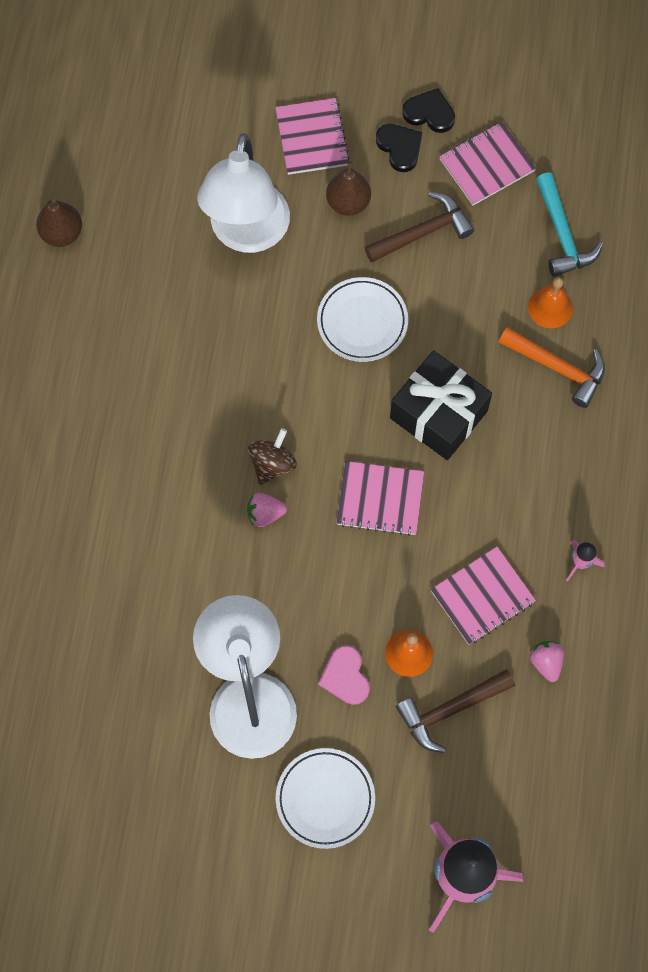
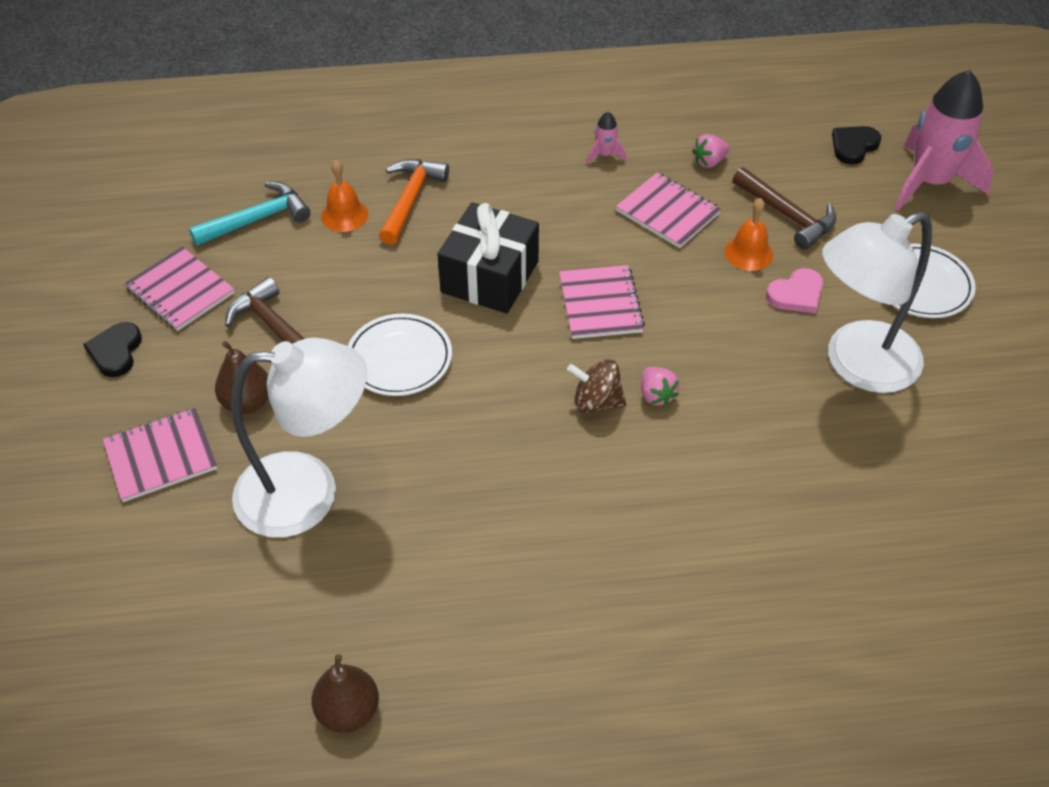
camera: 105 degrees left, 20 degrees down
black heart [376,124,422,172] -> black heart moved to [832,126,881,165]

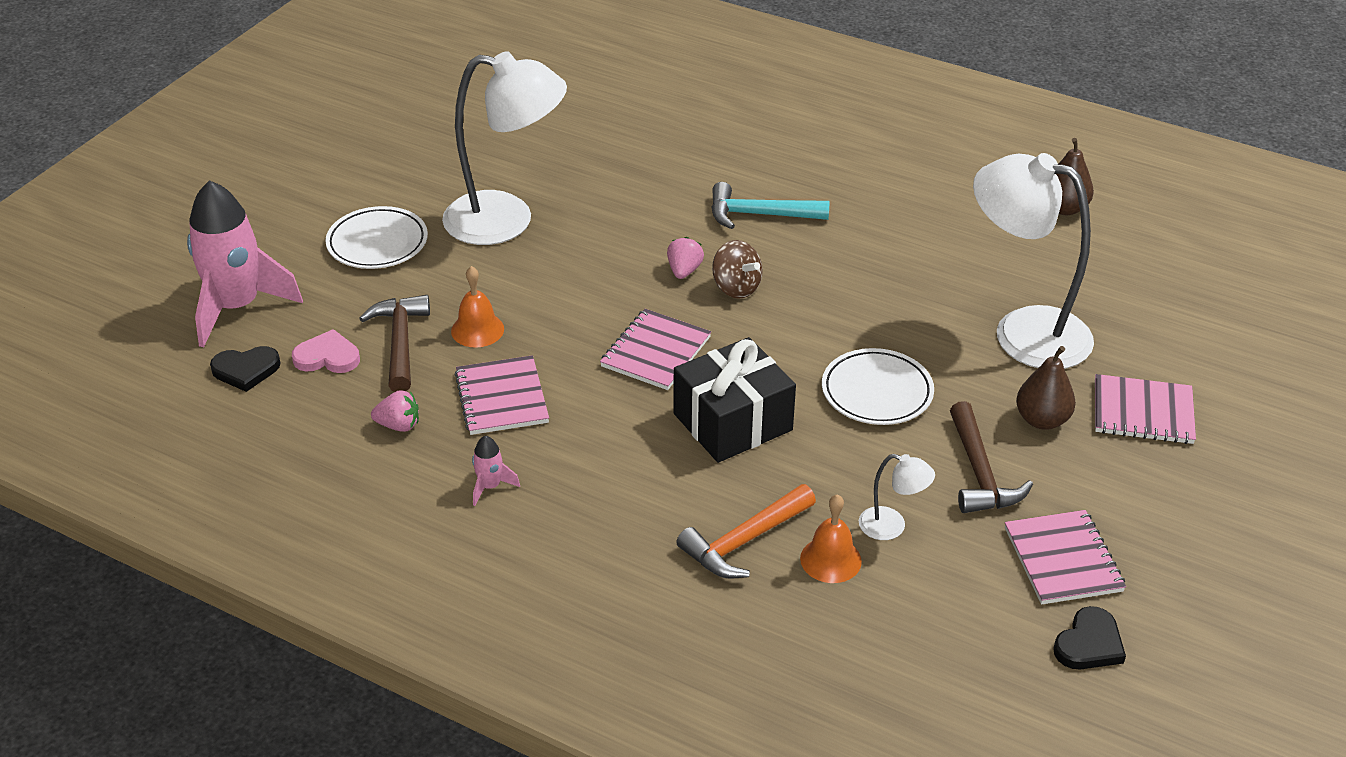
camera: 145 degrees left, 10 degrees down
black heart [83,322,142,377] -> black heart moved to [1053,606,1126,670]
turquoise hammer [189,182,311,246] -> turquoise hammer moved to [711,182,830,229]
pink heart [766,268,823,313] -> pink heart moved to [292,329,360,373]
none -> white lamp [859,454,935,540]

